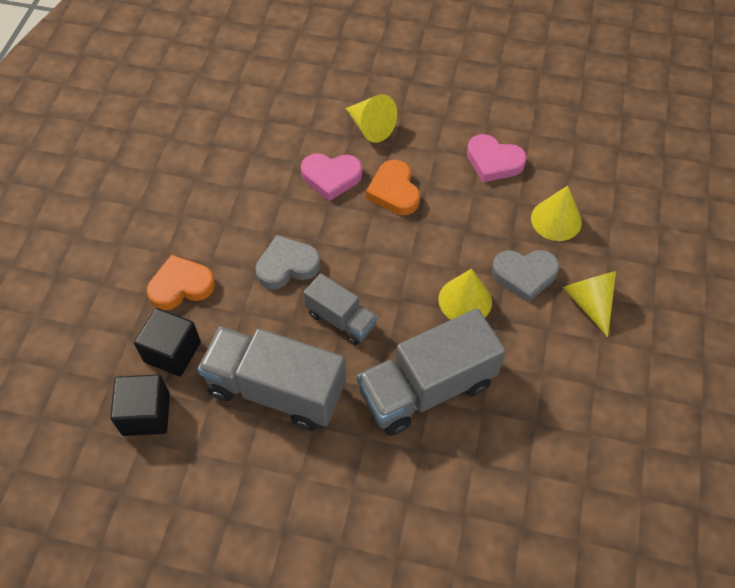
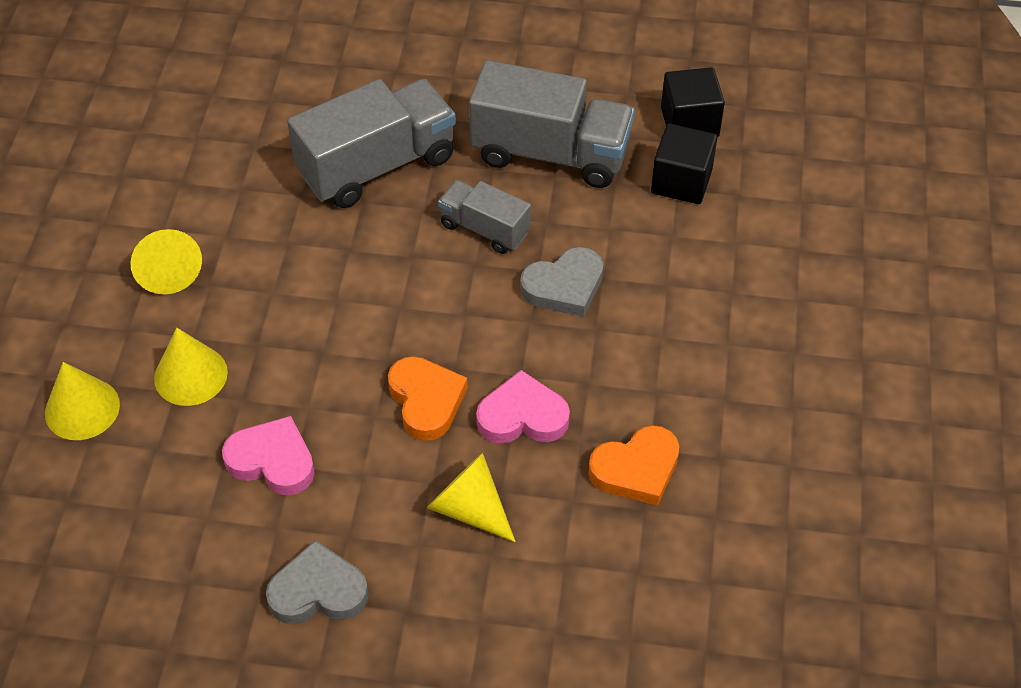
camera: 175 degrees right, 5 degrees down
orange heart [147,255,215,310] -> orange heart moved to [589,425,680,506]
yellow cone [438,269,492,320] -> yellow cone moved to [45,362,120,440]
grey heart [492,250,559,302] -> grey heart moved to [266,540,369,624]

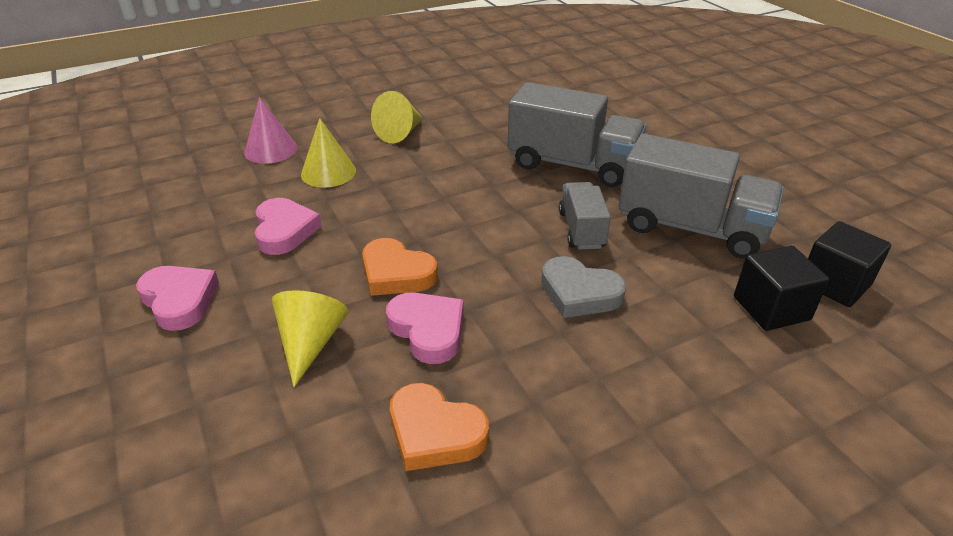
camera: 55 degrees right, 15 degrees down
yellow cone [45,362,120,440] -> pink cone [244,97,298,164]
grey heart [266,540,369,624] -> pink heart [136,266,219,331]
orange heart [388,356,468,441] -> orange heart turned 90 degrees clockwise [362,238,438,296]
grey truck [469,60,635,188] -> grey truck turned 45 degrees counterclockwise [619,134,784,259]

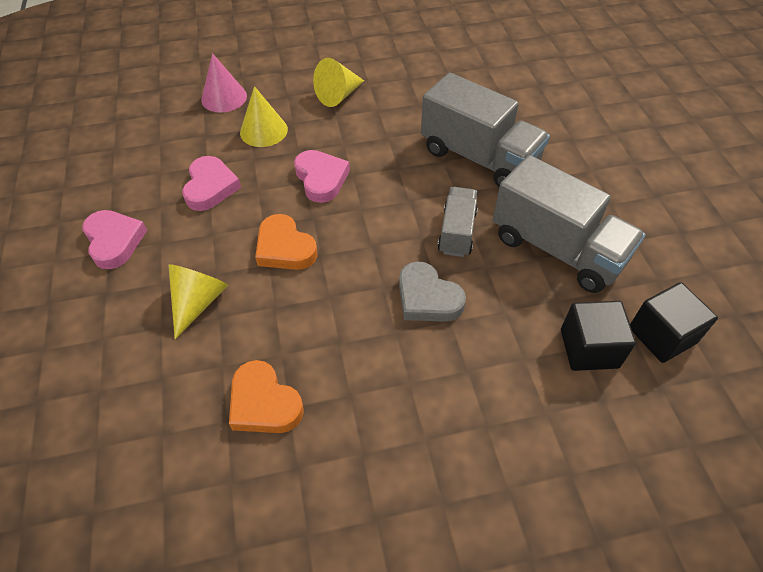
camera: 15 degrees right, 15 degrees up
pink heart [386,292,464,364] -> pink heart moved to [294,150,350,203]

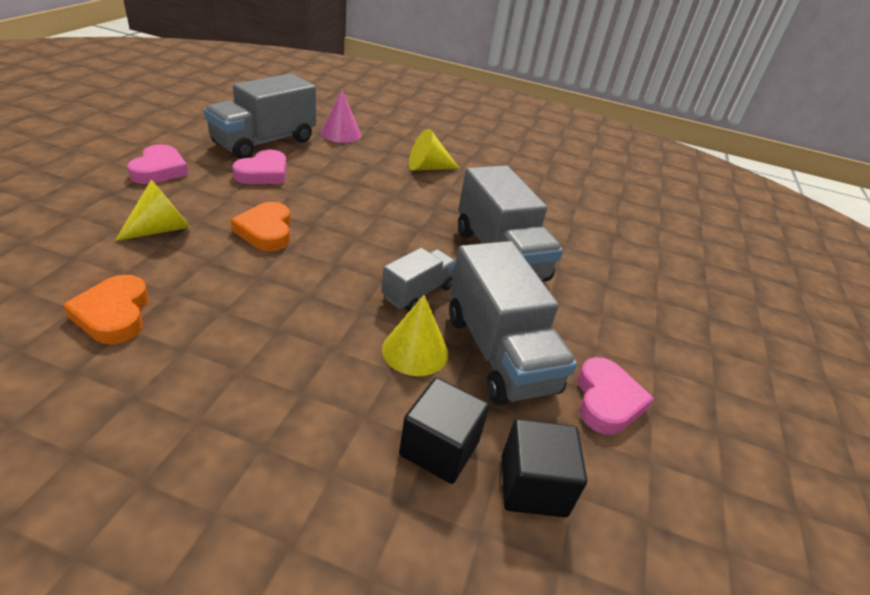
camera: 25 degrees right, 15 degrees down
yellow cone [240,86,288,147] -> yellow cone moved to [382,295,448,376]
pink heart [294,150,350,203] -> pink heart moved to [577,357,654,435]
grey heart [399,261,466,322] -> none
none -> grey truck [204,74,316,159]

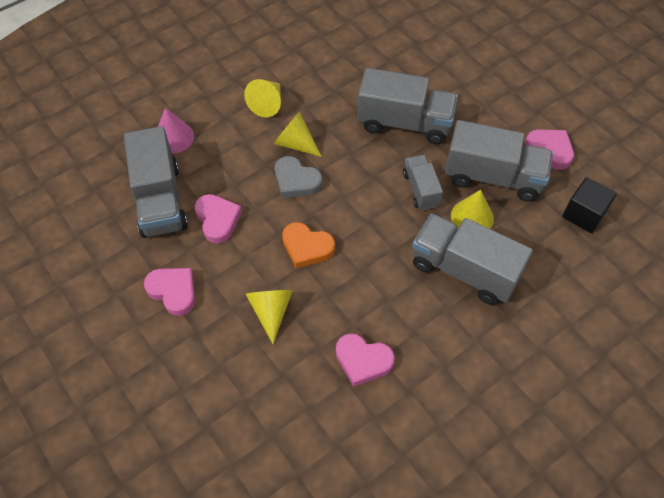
camera: 50 degrees left, 20 degrees up
orange heart [63,275,149,344] -> pink heart [336,333,395,387]
black cube [399,377,490,484] -> none
none -> yellow cone [274,112,322,157]
none -> grey heart [275,156,322,198]
none -> grey truck [412,213,533,305]

